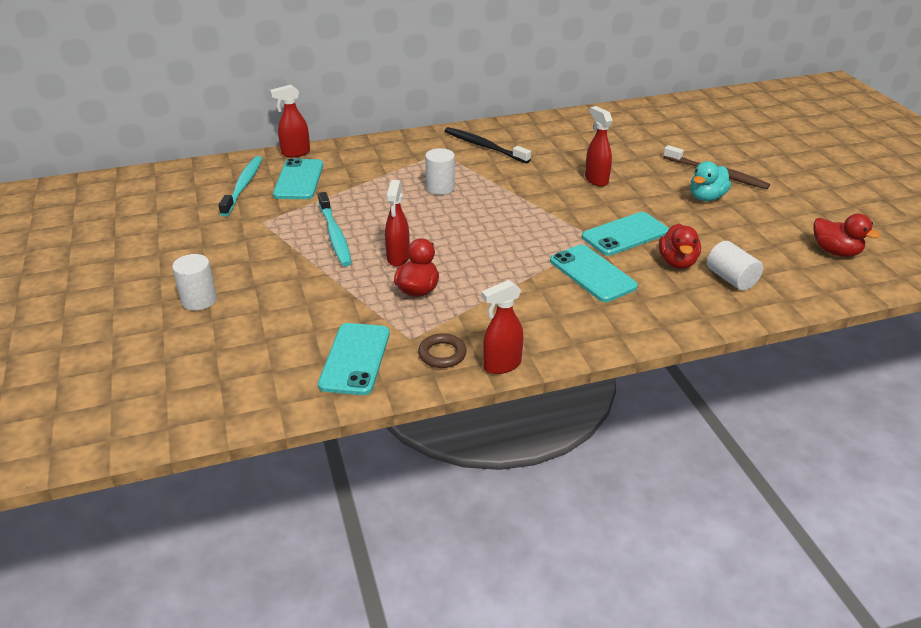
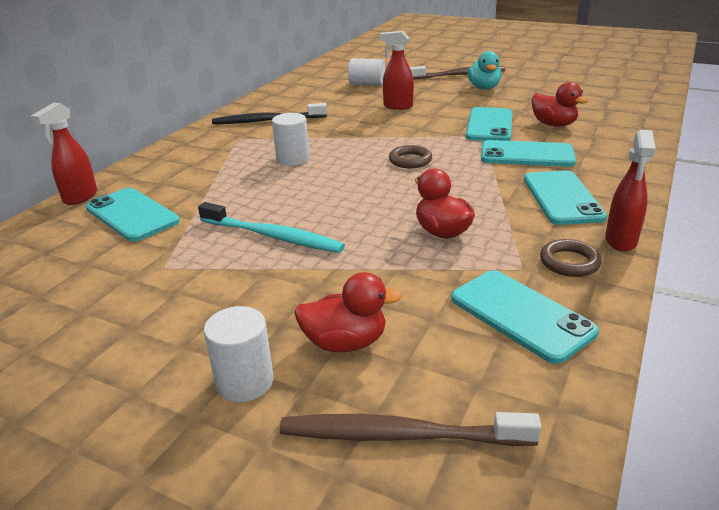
camera: 45 degrees left, 5 degrees down
turquoise toothbrush [218,156,262,216] -> none
red spray bottle [385,180,410,267] -> none
white cylinder [707,241,763,291] -> white cylinder moved to [348,58,385,86]
red duck [814,213,880,257] -> red duck moved to [294,272,402,352]
none -> brown toothbrush [280,412,542,446]
none -> brown ring [389,145,432,168]
none -> turquoise phone [524,171,607,225]

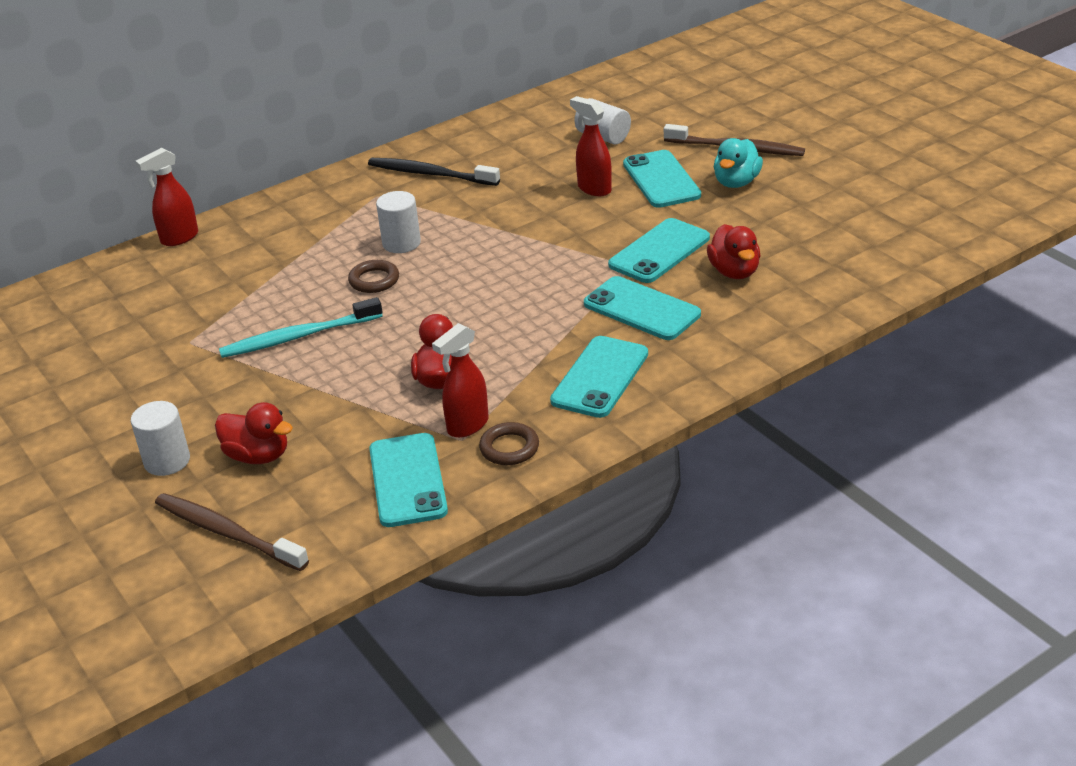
camera: 30 degrees right, 5 degrees up
turquoise phone [86,188,180,242] -> turquoise phone moved to [623,150,701,208]
turquoise toothbrush [198,202,345,253] -> turquoise toothbrush turned 105 degrees clockwise [219,297,383,358]
brown ring [389,145,432,168] -> brown ring moved to [348,260,399,293]
red spray bottle [605,130,656,252] -> red spray bottle moved to [432,323,489,438]

